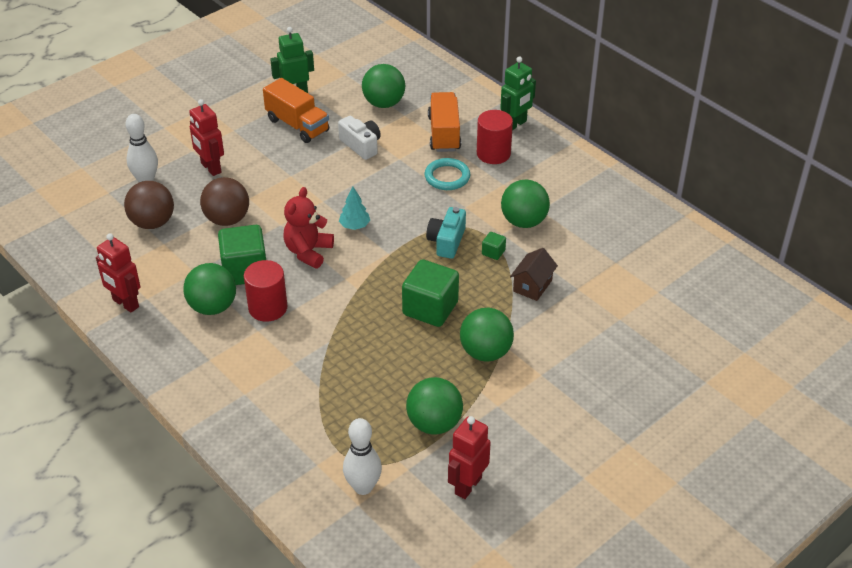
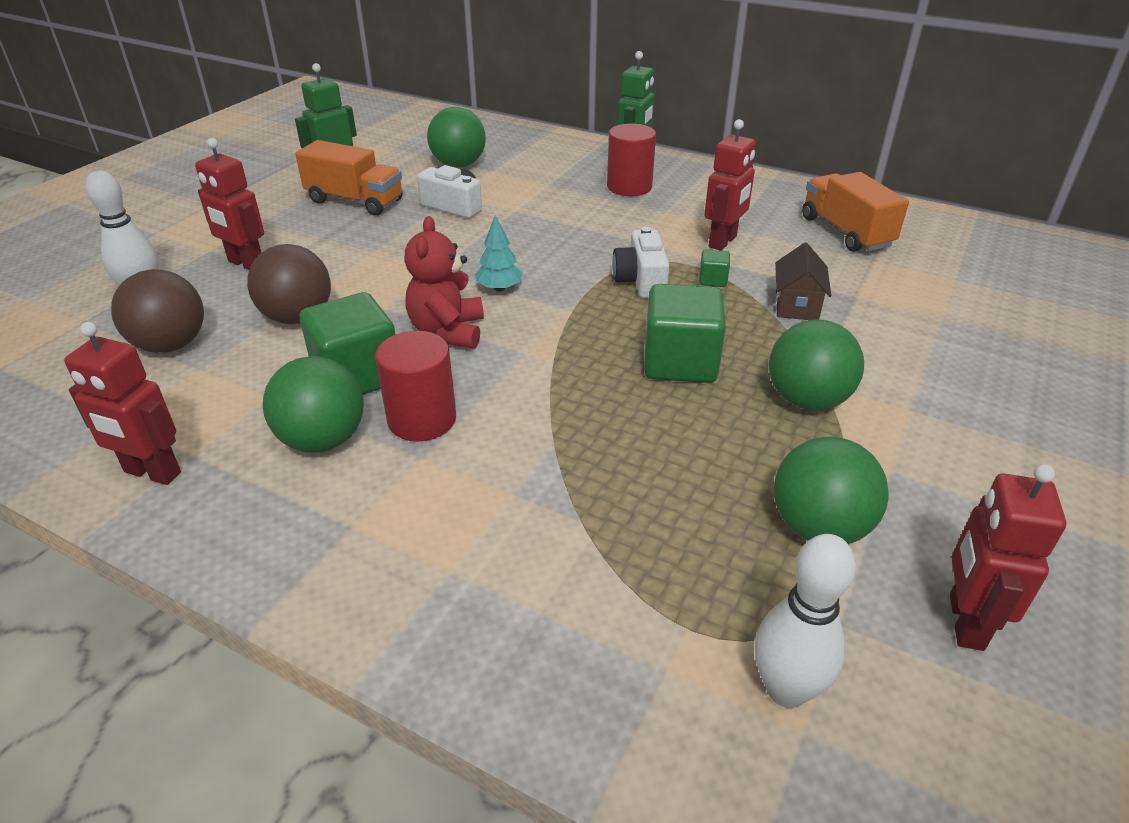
camera: 20 degrees left, 5 degrees down
turquoise ring [424,158,470,190] -> none
turquoise camera [426,207,466,259] -> white camera [612,227,669,298]
orange truck [428,92,461,152] -> orange truck moved to [802,172,909,252]
green ball [501,180,550,228] -> red robot [704,119,756,251]

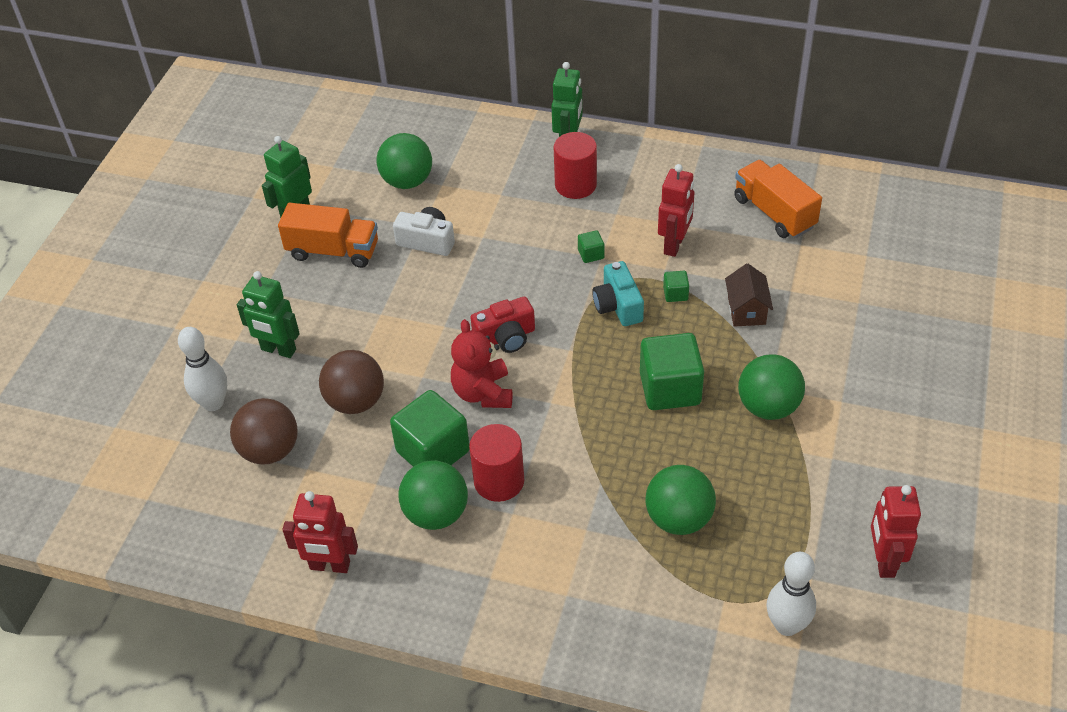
camera: 10 degrees left, 10 degrees up
red robot [195,138,264,270] -> green robot [237,271,300,358]
turquoise tree [475,215,523,292] -> red camera [470,297,535,353]
white camera [612,227,669,298] -> turquoise camera [592,261,644,326]
green ball [774,437,889,544] -> green ball moved to [646,465,716,535]
none -> green cube [578,230,604,263]

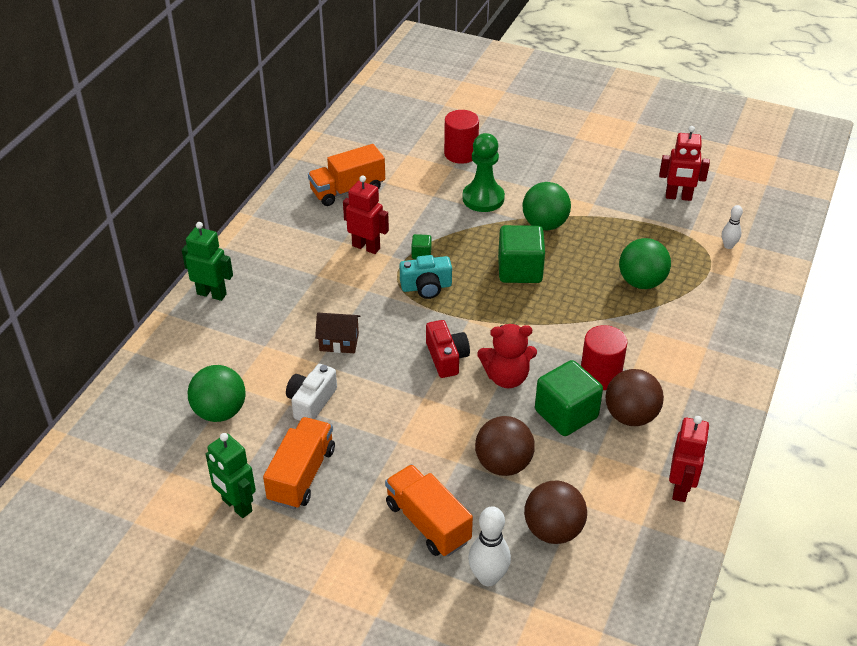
camera: 85 degrees left, 5 degrees down
green robot [237,271,300,358] -> orange truck [385,464,473,557]
green ball [398,460,468,530] -> brown ball [606,369,664,426]
red cylinder [554,132,597,199] -> red cylinder moved to [444,110,479,164]
green cube [578,230,604,263] -> none
brown house [725,263,773,327] -> brown house moved to [315,313,360,353]
white bowling pin [767,552,816,636] -> white bowling pin [722,205,743,249], size x0.60
none -> green pawn [462,133,505,212]

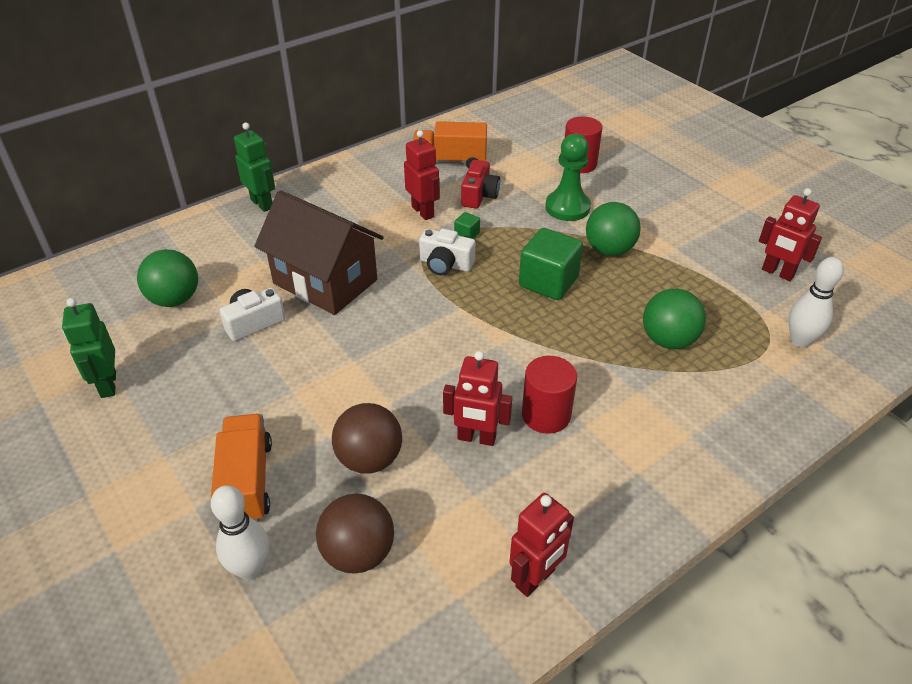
camera: 30 degrees right, 0 degrees up
orange truck [263,417,335,509] -> none
brown house [315,313,360,353] -> brown house [254,190,384,315], size x2.23
turquoise camera [400,255,452,299] -> white camera [419,229,475,275]
red camera [426,320,470,378] -> red camera moved to [461,160,500,209]
red teddy bear [478,324,537,388] -> none
green cube [535,360,603,436] -> red robot [443,351,512,446]
brown ball [606,369,664,426] -> none
white bowling pin [722,205,743,249] -> white bowling pin [789,257,844,348], size x1.68

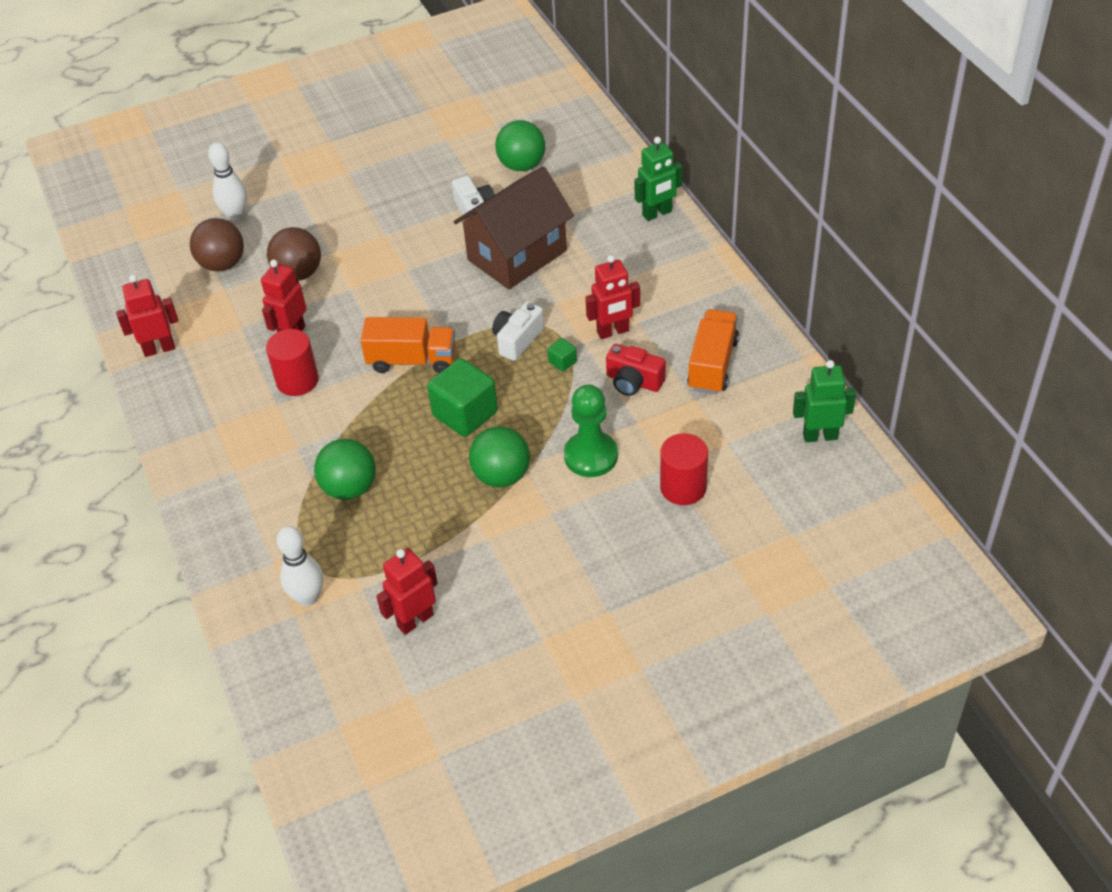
camera: 105 degrees right, 5 degrees up
green robot [62,298,116,398] -> green robot moved to [793,360,856,442]
orange truck [211,414,272,522] -> orange truck moved to [360,317,456,373]
red robot [509,493,574,597] -> red robot turned 105 degrees clockwise [116,275,178,357]

